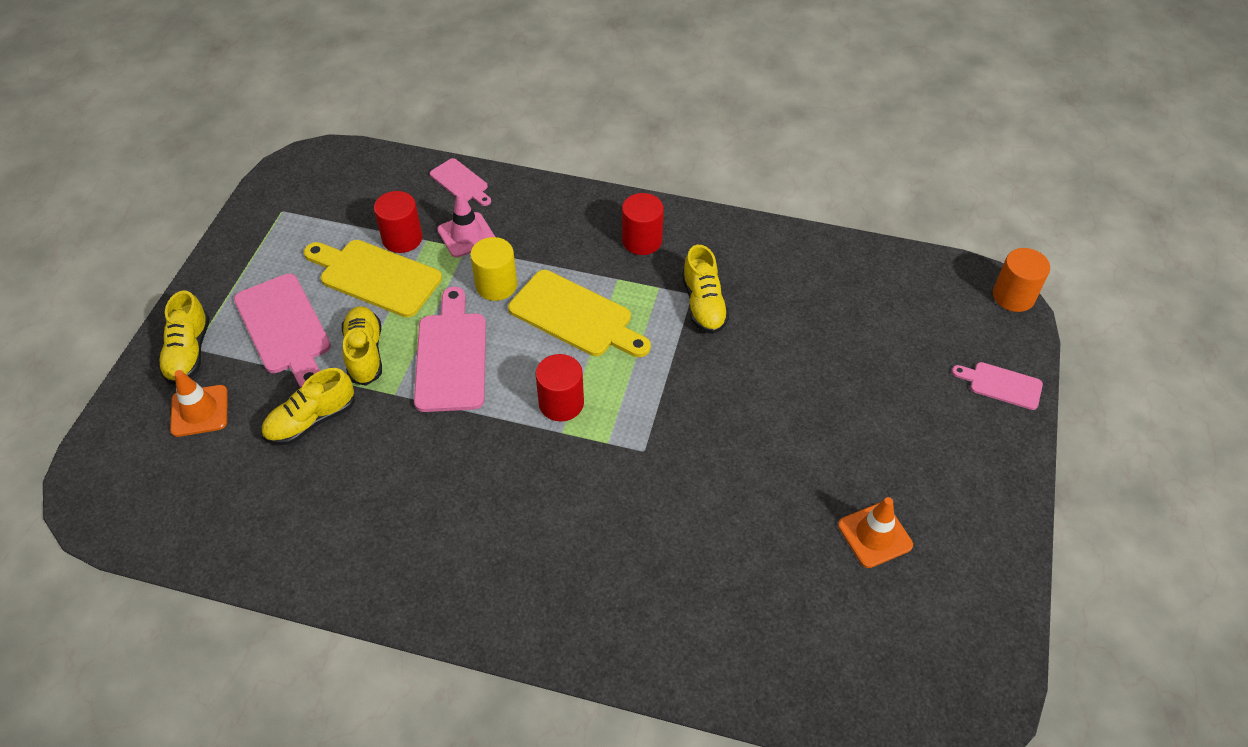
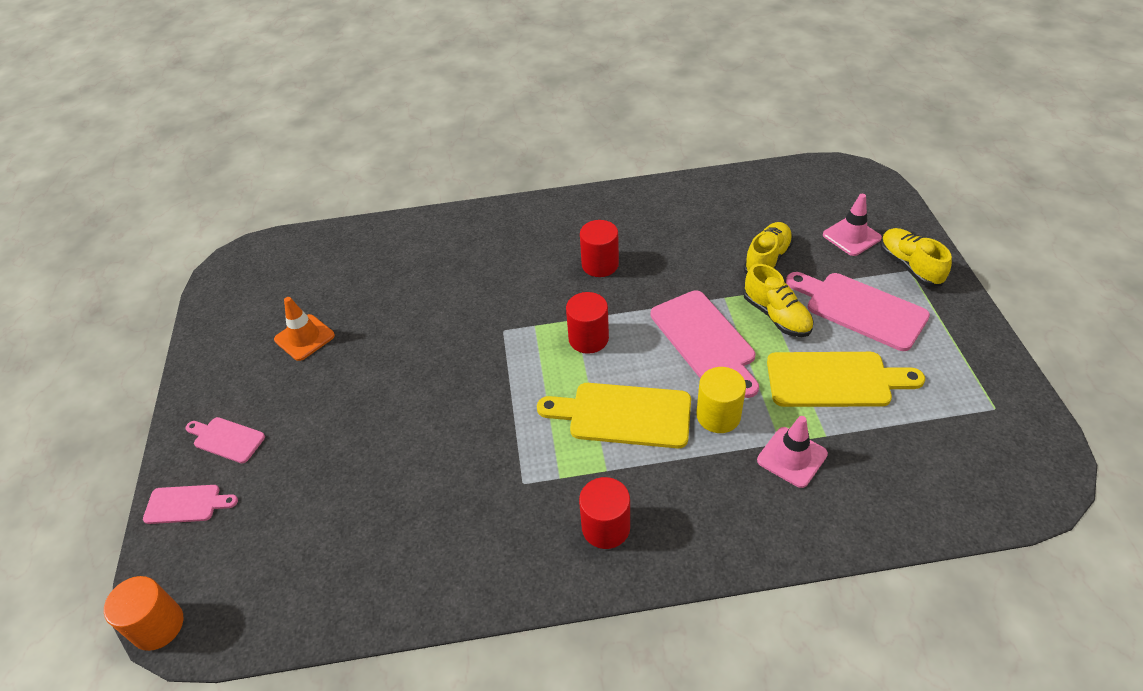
camera: 160 degrees right, 5 degrees down
orange traffic cone [170,370,228,437] -> pink traffic cone [823,194,882,256]
red cylinder [374,191,422,253] -> red cylinder moved to [580,220,619,277]
pink cutting board [430,158,491,206] -> pink cutting board moved to [185,417,265,463]
yellow shoe [682,245,729,334] -> none

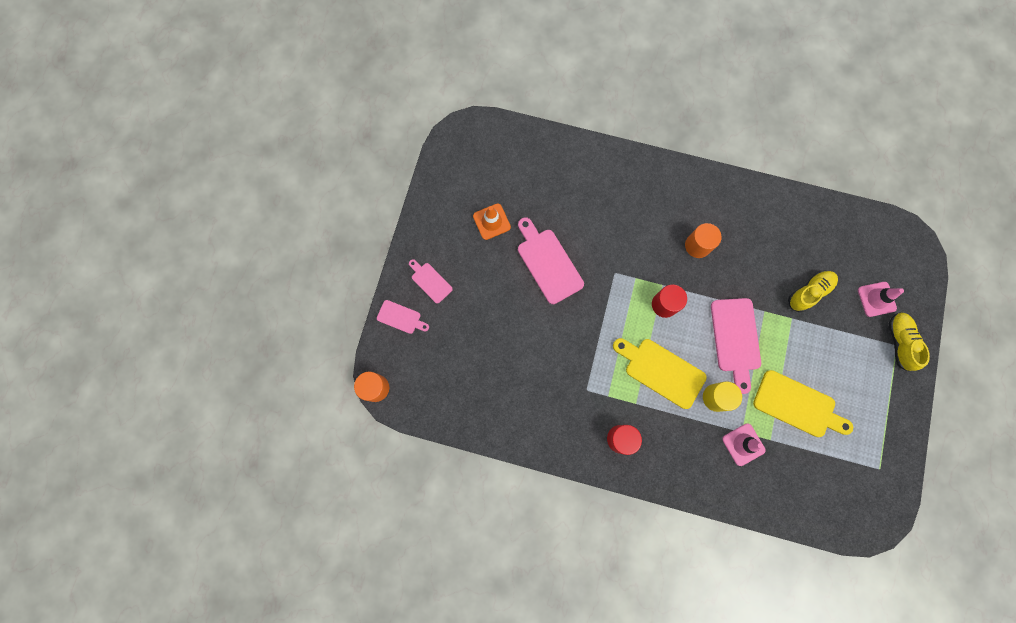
camera: 20 degrees right, 30 degrees up
red cylinder [580,220,619,277] -> orange cylinder [685,223,722,258]
yellow shoe [743,264,814,337] -> none
pink cutting board [786,272,930,351] -> pink cutting board moved to [518,217,584,304]

